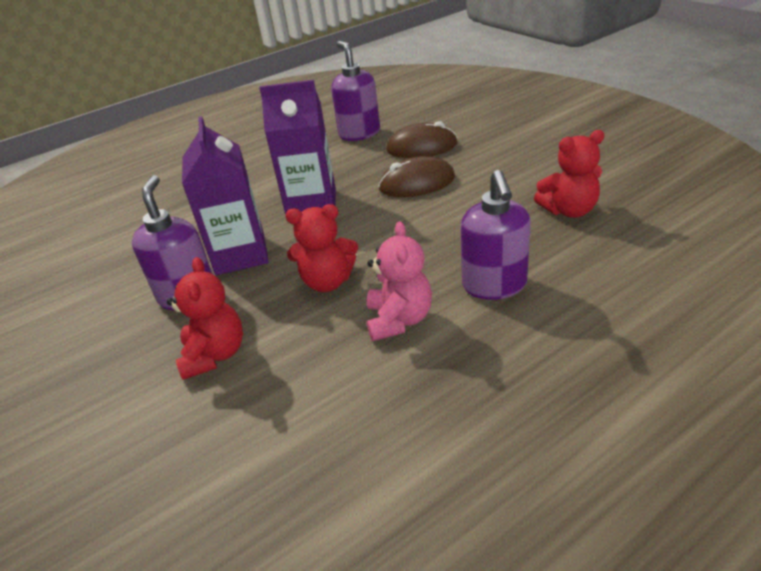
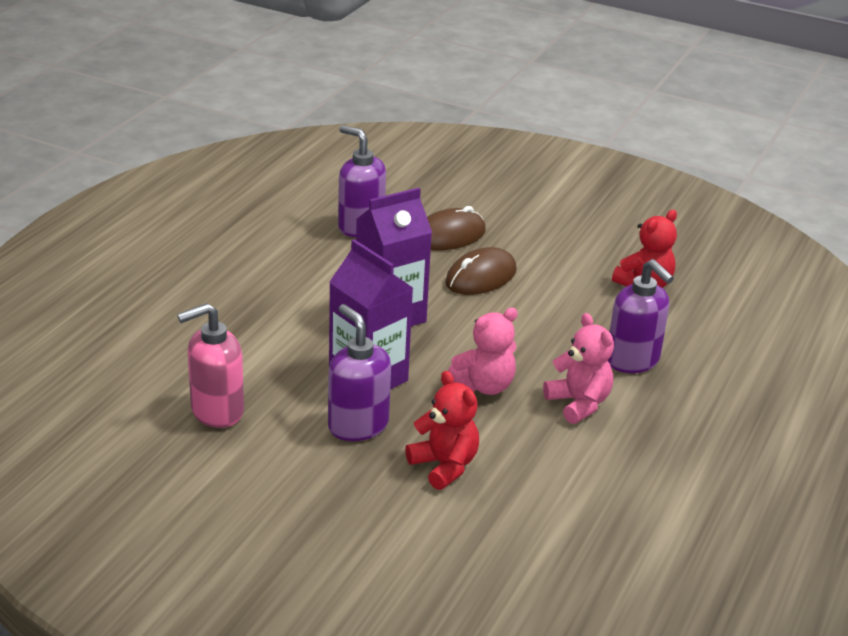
camera: 35 degrees left, 5 degrees down
red teddy bear [285,204,358,292] -> pink teddy bear [448,308,518,395]
none -> pink soap dispenser [177,303,244,428]

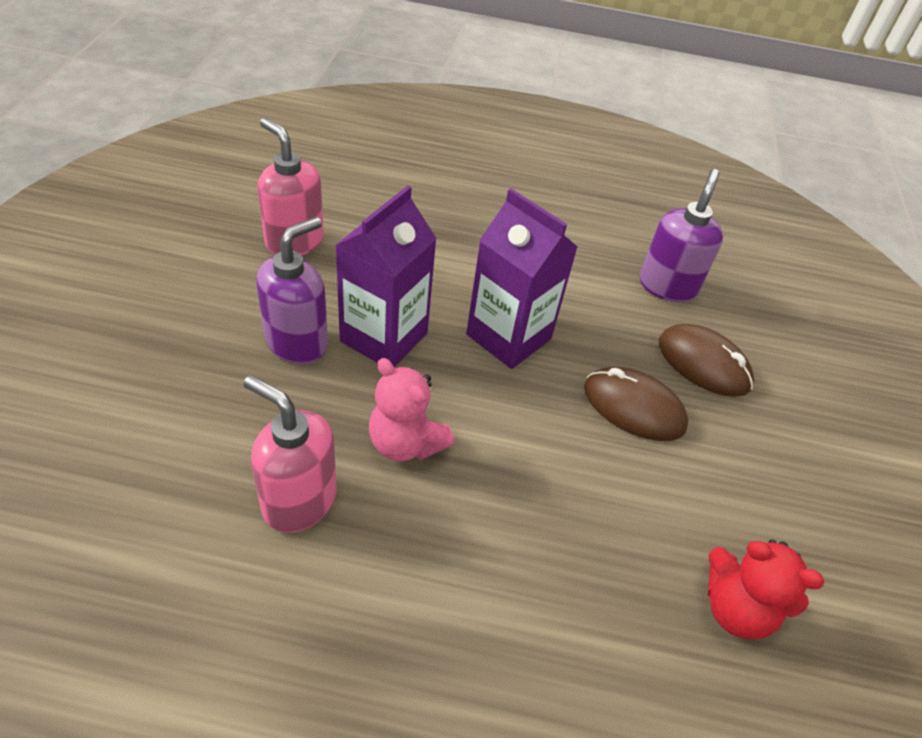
camera: 70 degrees right, 15 degrees up
red teddy bear [405,371,479,490] -> none
pink teddy bear [543,313,614,424] -> none
purple soap dispenser [607,259,674,373] -> none
none -> pink soap dispenser [243,375,337,533]

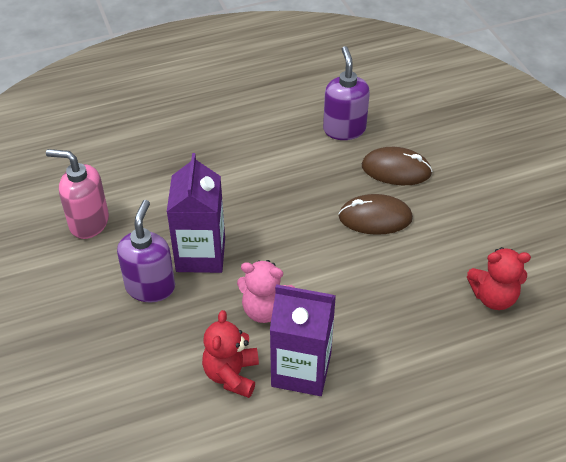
camera: 25 degrees left, 0 degrees up
pink soap dispenser [243,375,337,533] -> red teddy bear [202,310,259,398]
purple carton [466,188,578,369] -> purple carton moved to [270,284,336,396]

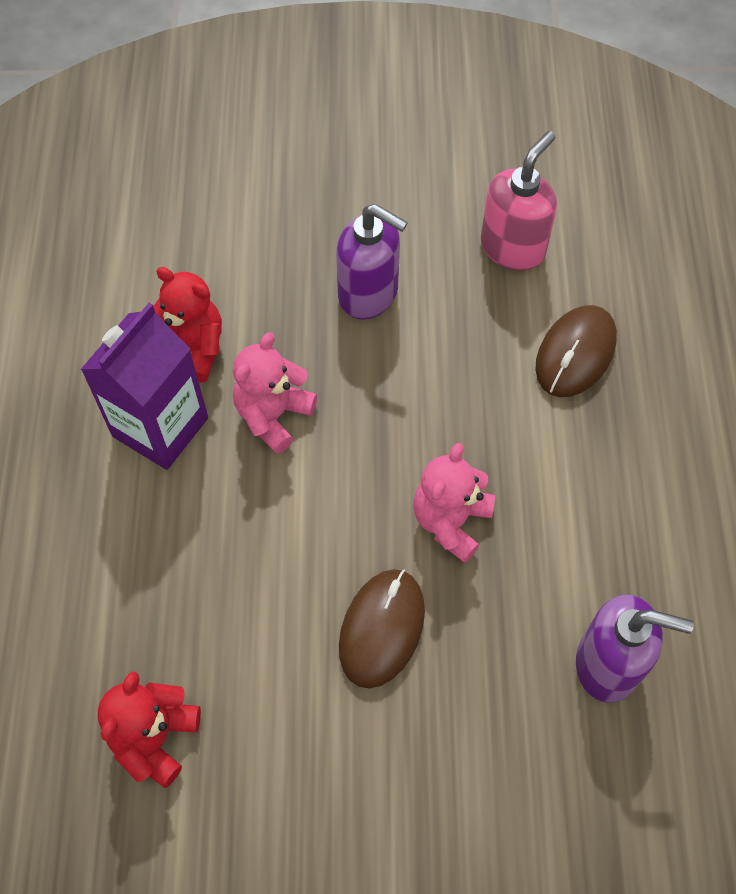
camera: 110 degrees right, 15 degrees up
purple carton [167,153,225,273] -> none
brown mouse [362,147,432,185] -> brown mouse moved to [535,305,617,397]
none -> pink teddy bear [413,443,495,563]

